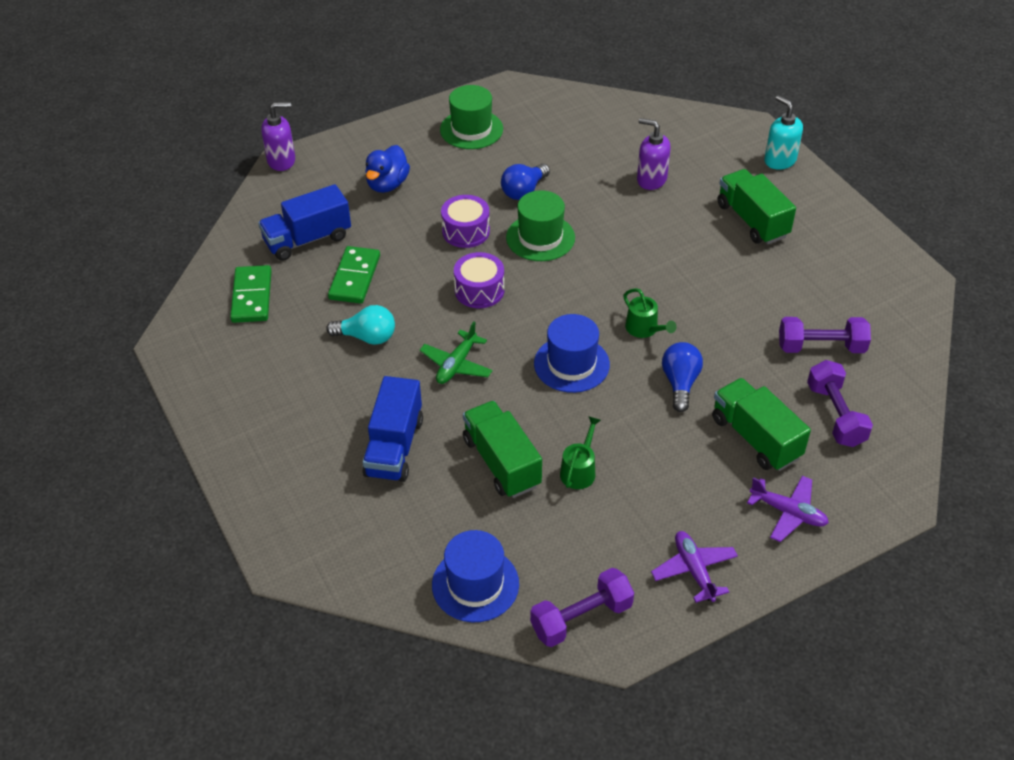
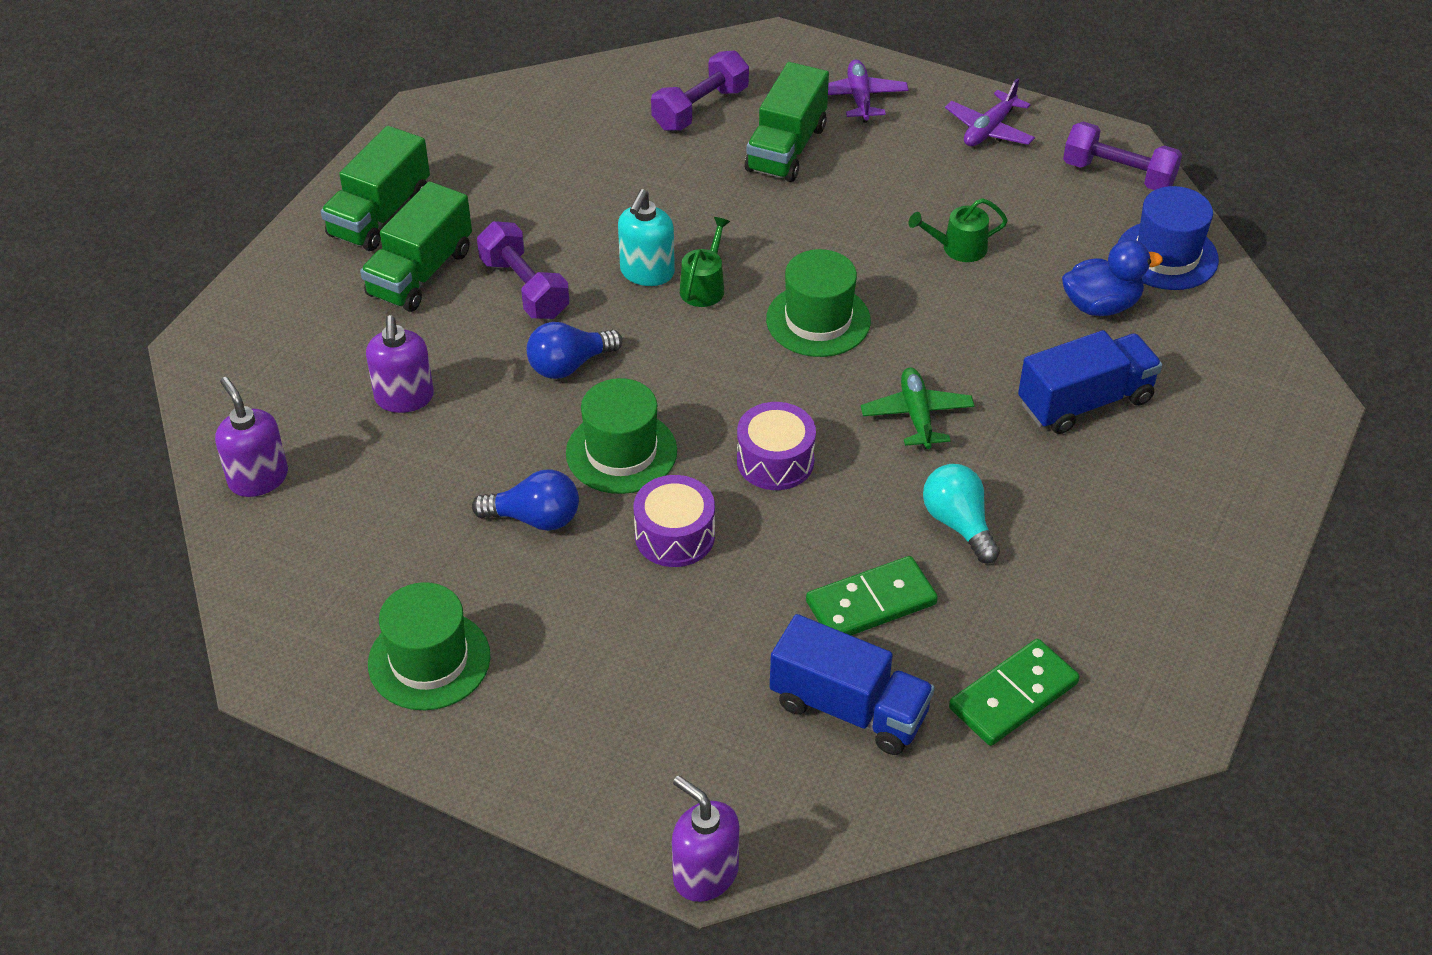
camera: 125 degrees left, 0 degrees up
blue duck [365,145,410,193] -> blue duck moved to [1062,240,1163,316]
green plane [420,321,493,384] -> green plane turned 90 degrees counterclockwise [861,368,974,450]
green truck [463,401,542,498] -> green truck moved to [321,126,430,251]
blue hat [534,314,610,393] -> green hat [766,249,871,357]
blue light bulb [662,342,703,412] -> blue light bulb moved to [527,322,622,379]
turquoise soap dispenser [764,95,803,170] -> turquoise soap dispenser moved to [618,189,675,286]
purple dumbbell [779,317,871,353] -> purple dumbbell moved to [477,221,570,319]
none -> purple soap dispenser [215,377,288,497]

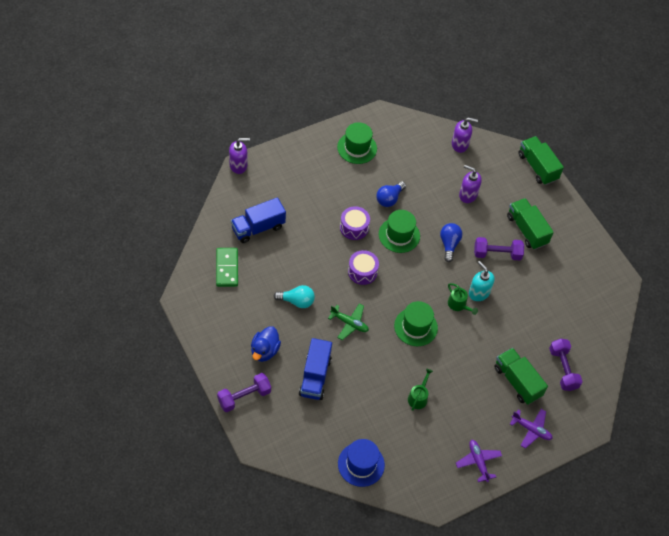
camera: 120 degrees right, 10 degrees up
green truck [321,126,430,251] -> green truck moved to [518,136,564,185]
green domino [806,556,938,636] -> none
blue duck [1062,240,1163,316] -> blue duck moved to [251,326,281,362]
purple dumbbell [1063,122,1182,190] -> purple dumbbell moved to [217,373,271,412]

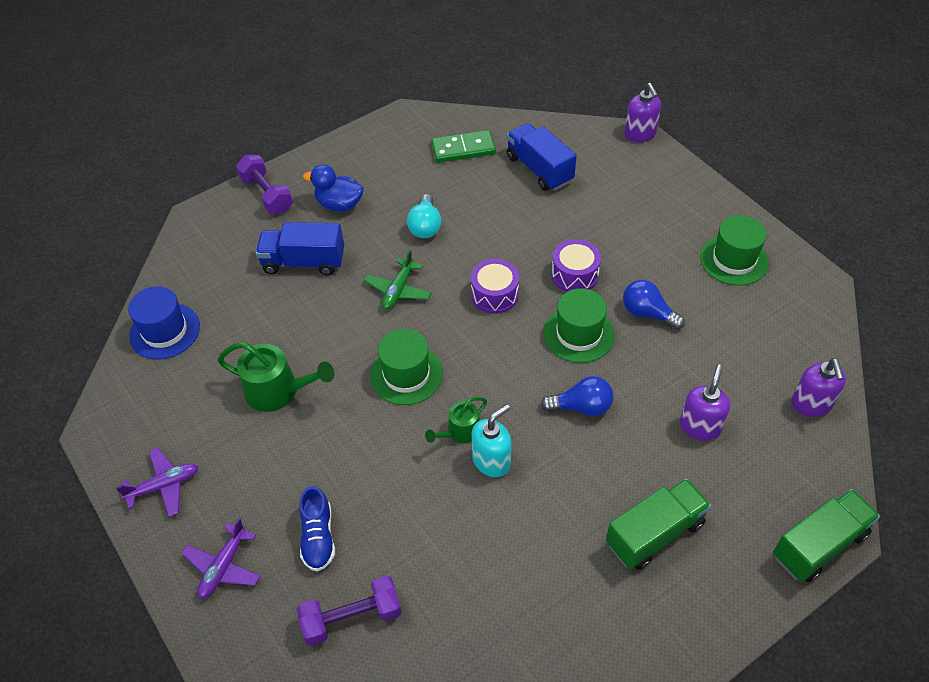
camera: 90 degrees right, 5 degrees down
green watering can [408,369,433,411] -> green watering can [218,342,334,412], size x1.66
purple dumbbell [474,237,524,260] -> none
green truck [494,348,548,405] -> blue shoe [299,486,335,572]

